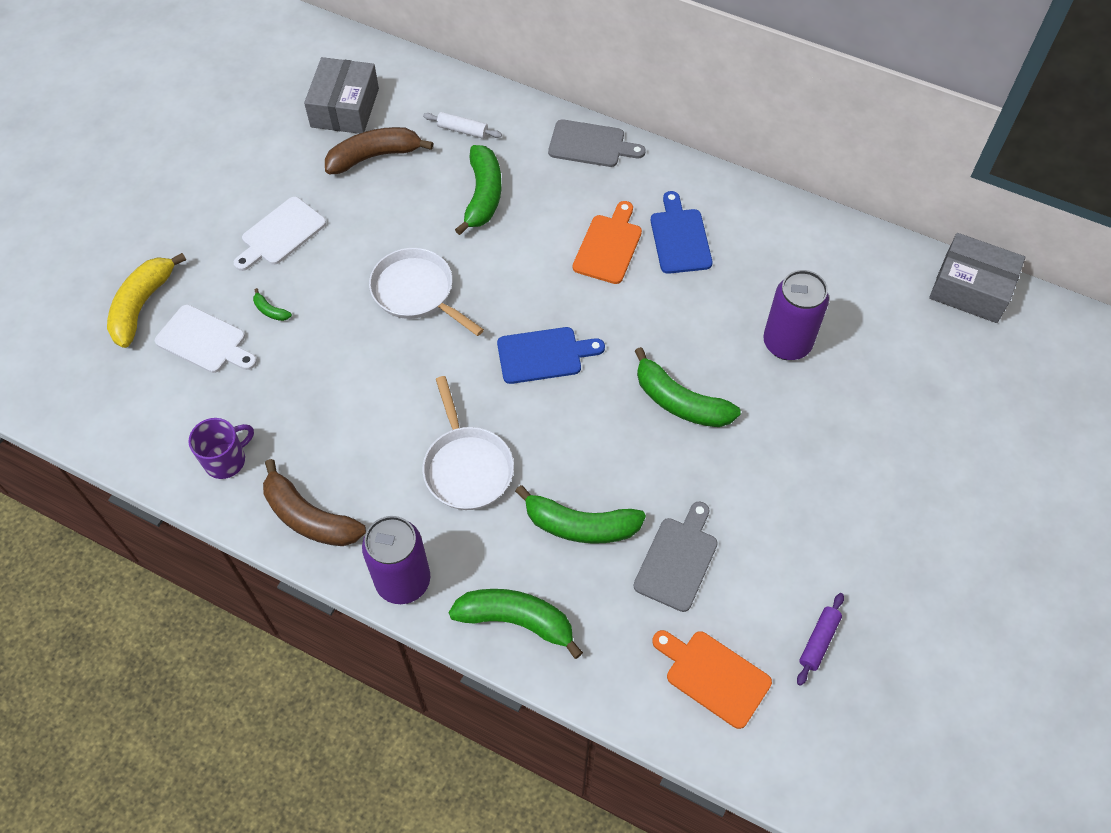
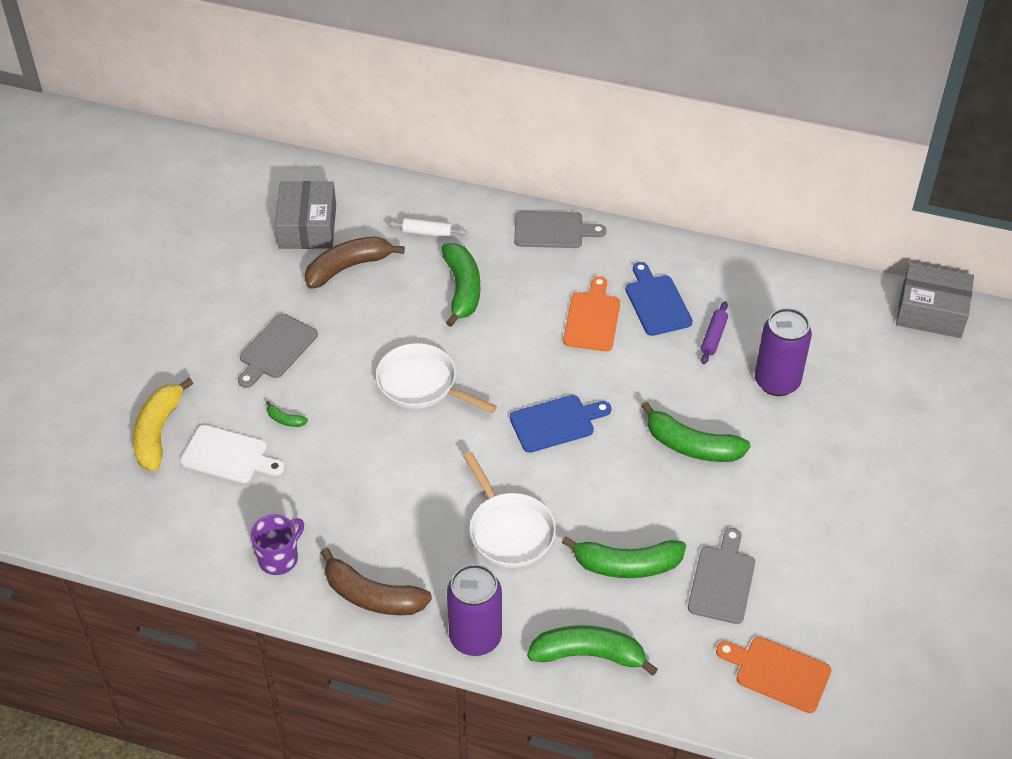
camera: 10 degrees left, 10 degrees down
white cutting board [234,197,326,271] -> grey cutting board [238,314,318,388]
purple rolling pin [797,593,844,686] -> purple rolling pin moved to [701,301,728,364]

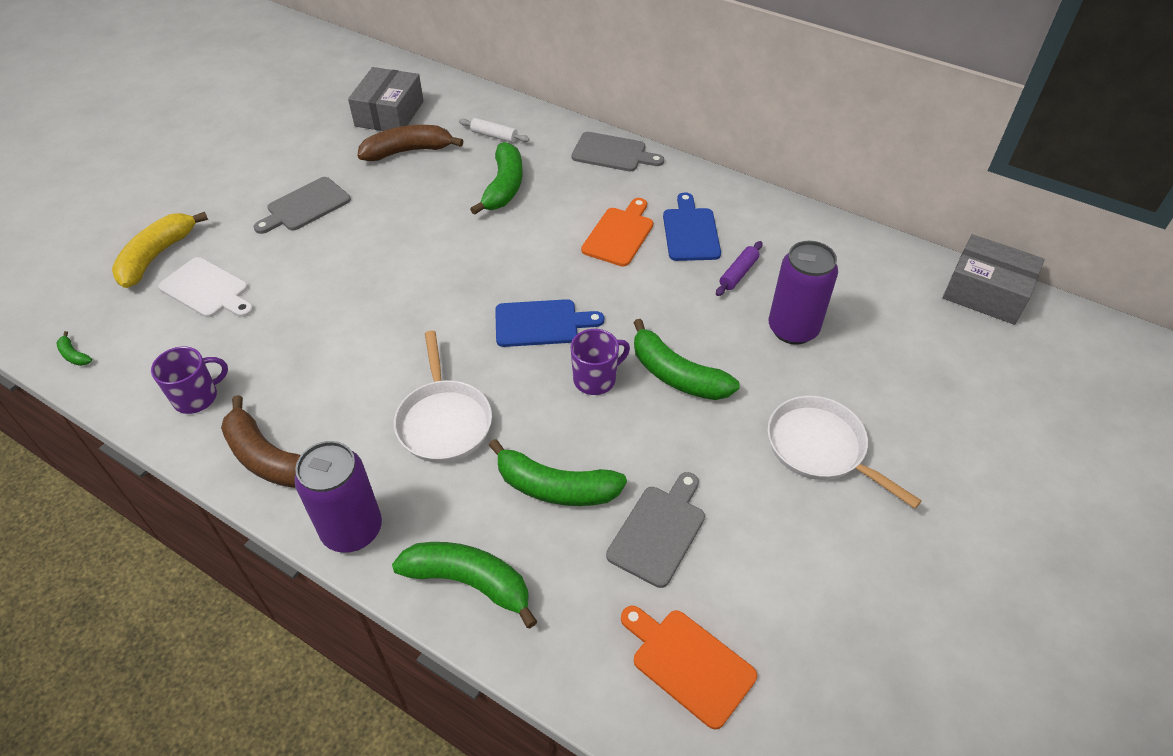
camera: 15 degrees right, 0 degrees up
green banana [266,401,308,427] -> green banana moved to [56,331,92,366]
white pan [376,343,497,413] -> white pan moved to [767,396,922,509]
none -> purple mug [571,329,630,395]

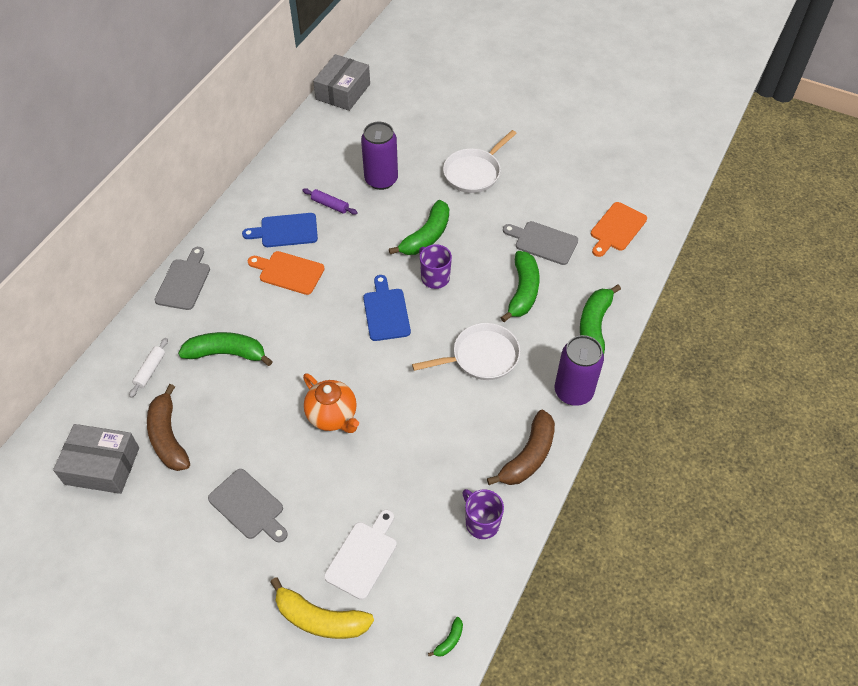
camera: 95 degrees left, 5 degrees up
none -> orange teapot [303,373,359,433]

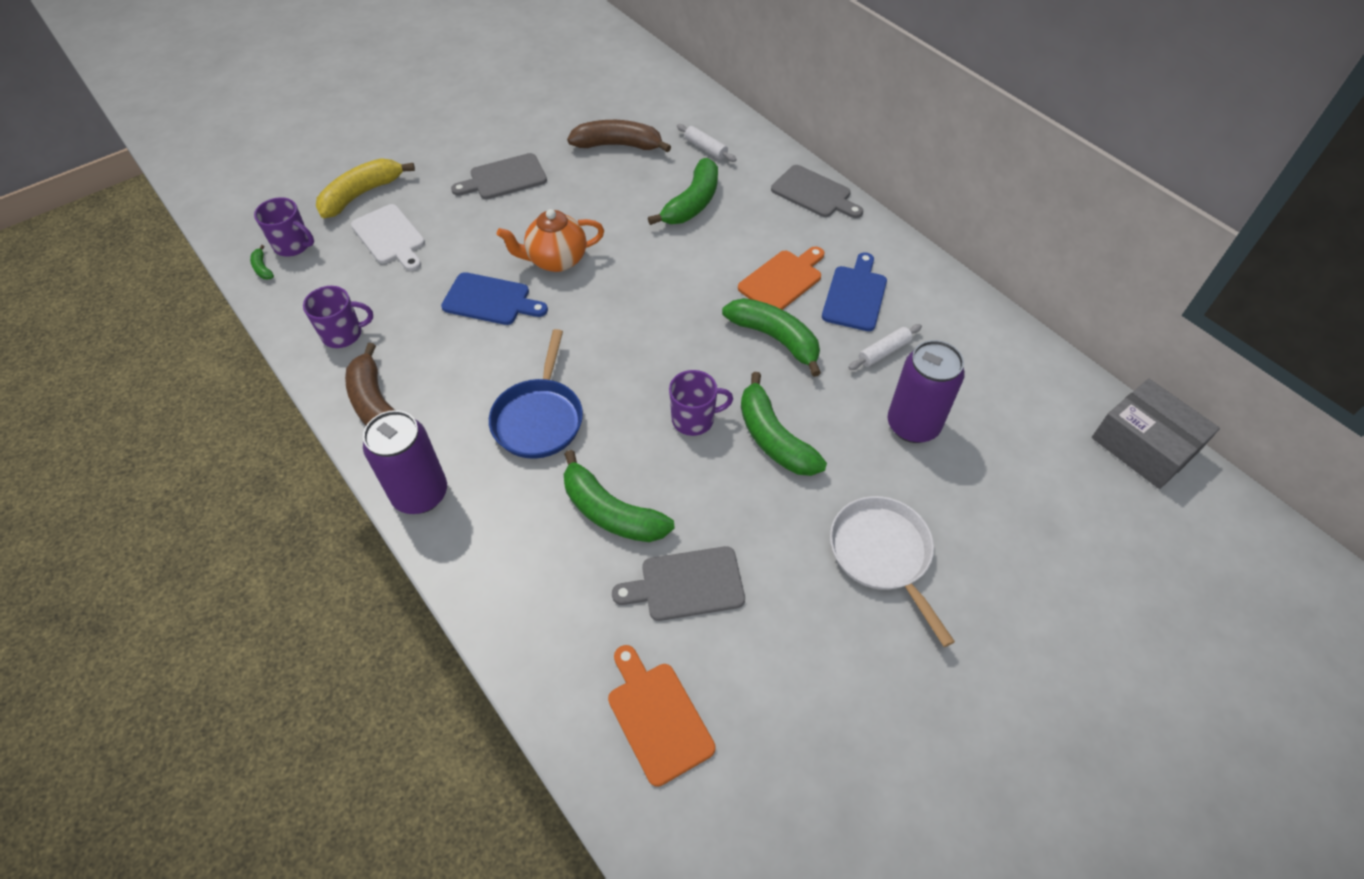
camera: 115 degrees right, 0 degrees up
grey box [53,424,139,494] -> none
purple rolling pin [302,188,358,215] -> white rolling pin [848,324,922,370]
blue cutting board [363,275,411,341] -> blue cutting board moved to [441,272,548,325]
white pan [412,323,520,380] -> blue pan [489,329,583,459]
grey cutting board [503,221,578,265] -> grey cutting board turned 150 degrees counterclockwise [612,546,745,621]
green banana [580,285,621,354] -> green banana moved to [722,298,821,377]
none -> purple mug [254,197,314,257]

